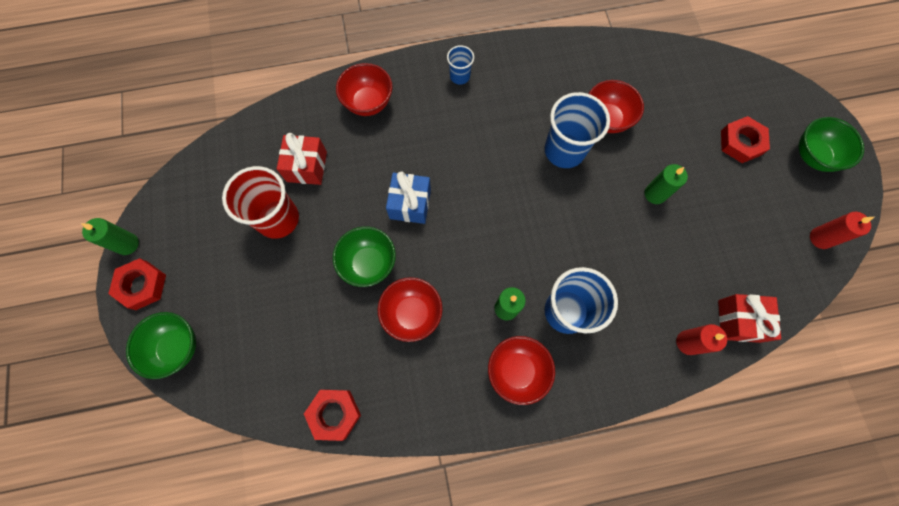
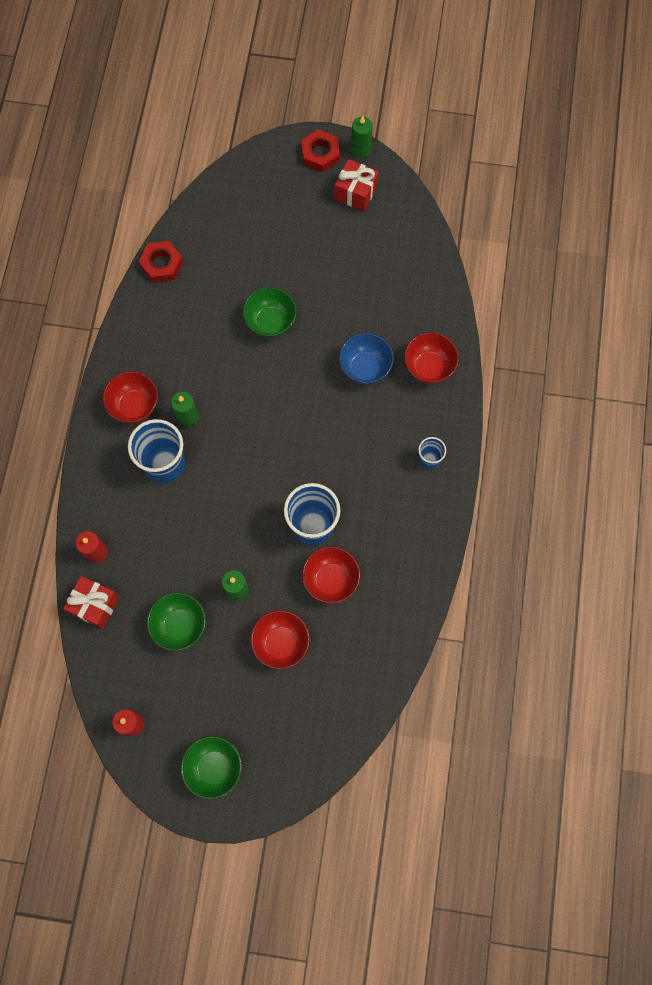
camera: 110 degrees right, 0 degrees up
green bowl [126,312,196,379] -> green bowl moved to [147,592,206,651]
red cup [222,166,299,239] -> none
red gift [277,133,327,185] -> red gift moved to [334,159,379,211]
red bowl [378,277,443,342] -> red bowl moved to [250,610,310,670]
blue gift [386,172,431,224] -> none
red nut [721,116,770,163] -> none
none -> blue bowl [339,333,394,385]

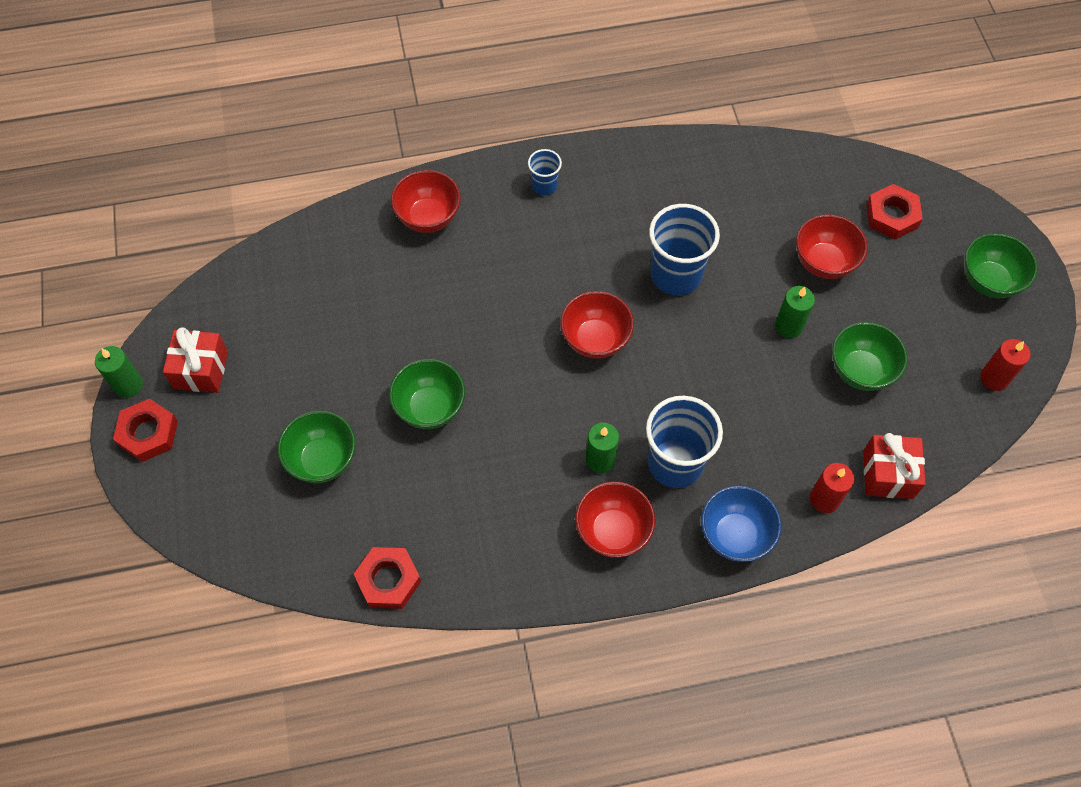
camera: 110 degrees left, 10 degrees down
red bowl [302,546,360,604] -> red bowl moved to [560,291,634,359]
blue bowl [339,333,394,385] -> blue bowl moved to [701,485,781,562]
none -> green bowl [278,411,356,483]
none -> red nut [866,184,923,240]

